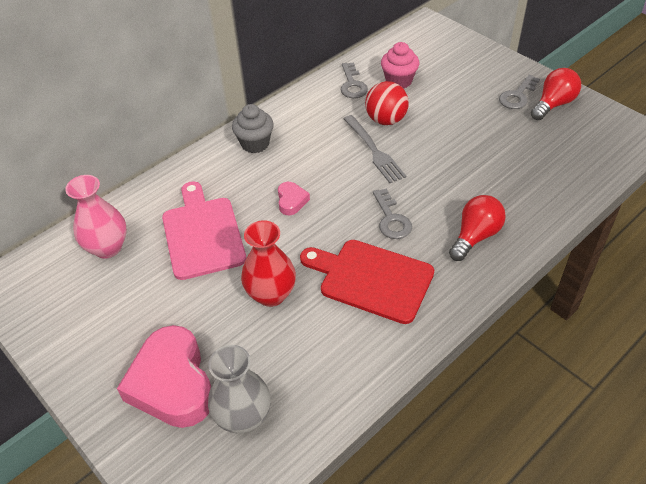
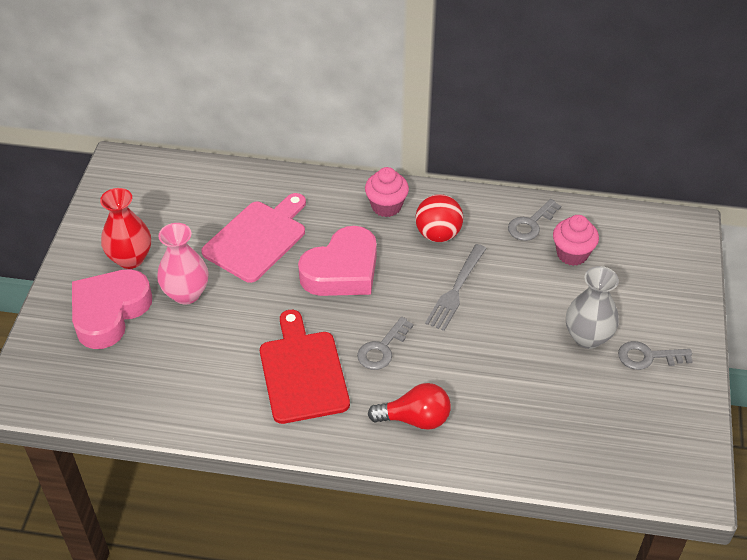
camera: 50 degrees right, 0 degrees up
pink vase [65,175,127,259] -> pink vase moved to [157,223,208,304]
grey vase [208,345,271,434] -> grey vase moved to [566,266,619,349]
grey cupcake [232,104,274,153] -> pink cupcake [365,167,409,217]
red vase [241,221,296,307] -> red vase moved to [100,188,151,269]
pink heart [278,182,310,215] -> pink heart [298,226,377,296], size x2.23
red ball [365,81,409,125] -> red ball moved to [415,194,463,242]
red light bulb [531,68,581,120] -> none

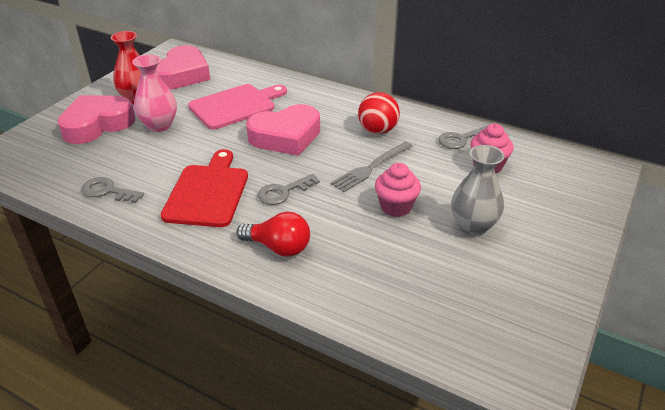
camera: 20 degrees right, 10 degrees down
pink cupcake [365,167,409,217] -> pink cupcake moved to [375,163,421,217]
grey key [618,341,693,370] -> grey key moved to [82,177,144,203]
none -> pink heart [156,45,210,90]

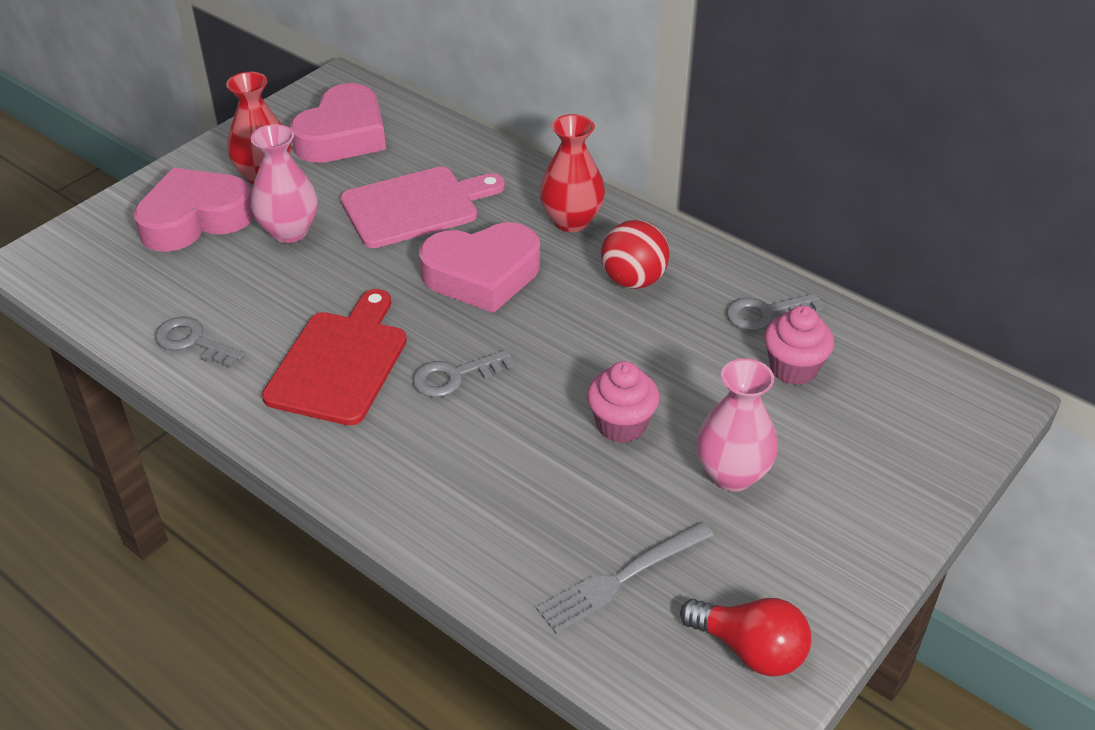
camera: 10 degrees right, 5 degrees up
red light bulb [236,212,310,256] -> red light bulb moved to [680,598,811,676]
grey fork [331,142,413,192] -> grey fork moved to [536,522,714,634]
grey vase [451,145,504,236] -> pink vase [696,358,778,492]
none -> red vase [539,114,605,232]

